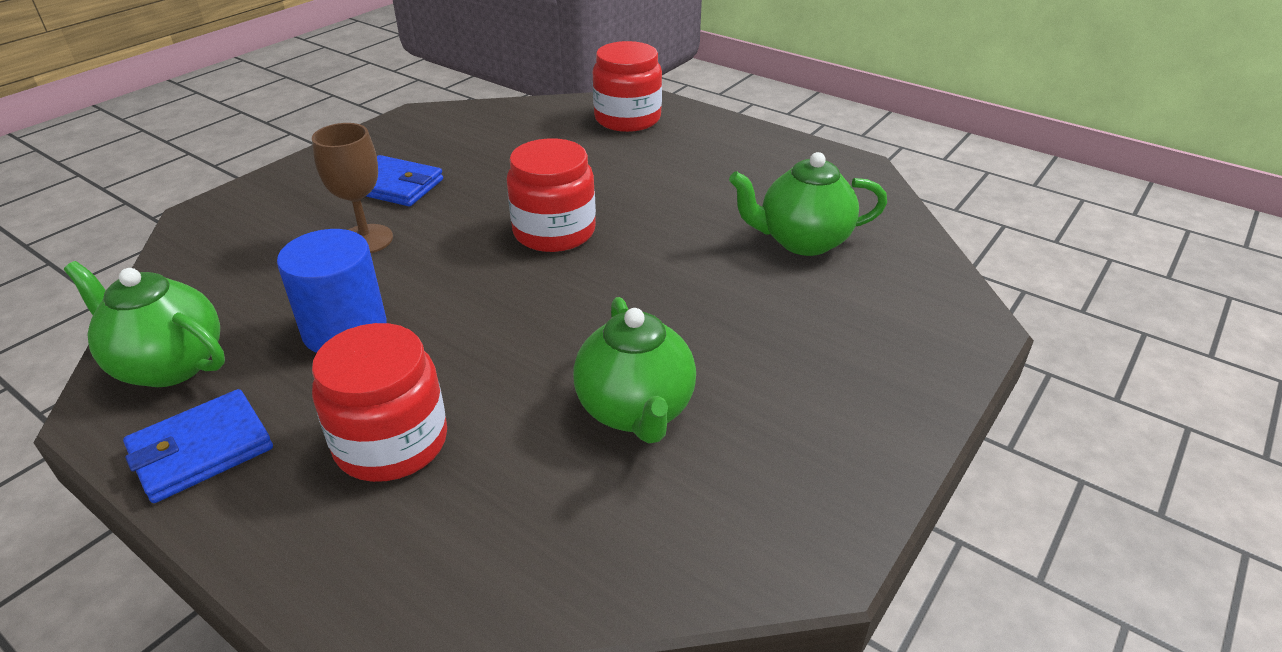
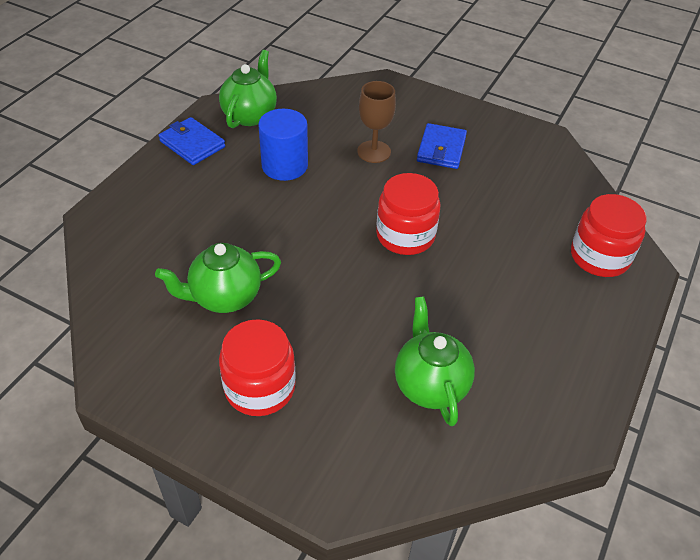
camera: 80 degrees right, 10 degrees up
red jar [312,323,447,482] -> red jar moved to [219,319,296,416]

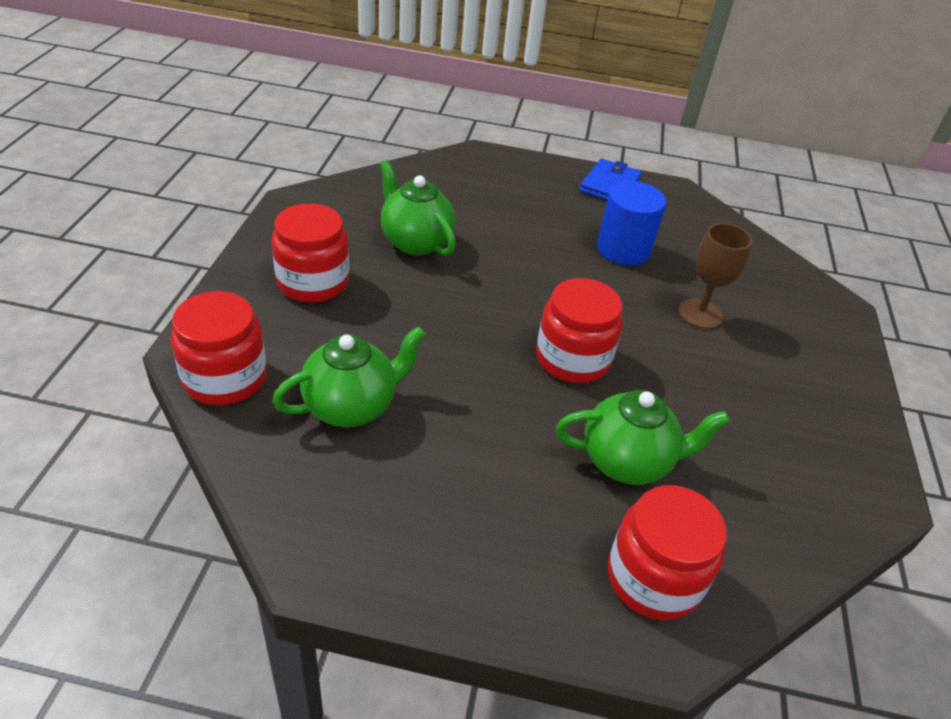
camera: 70 degrees right, 5 degrees down
green teapot [219,50,277,128] -> green teapot moved to [556,390,730,485]
blue wallet [417,123,467,169] -> none
none -> red jar [171,291,267,406]

